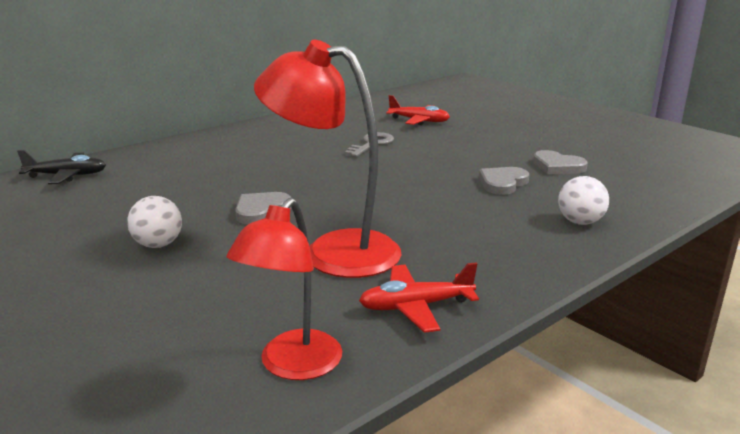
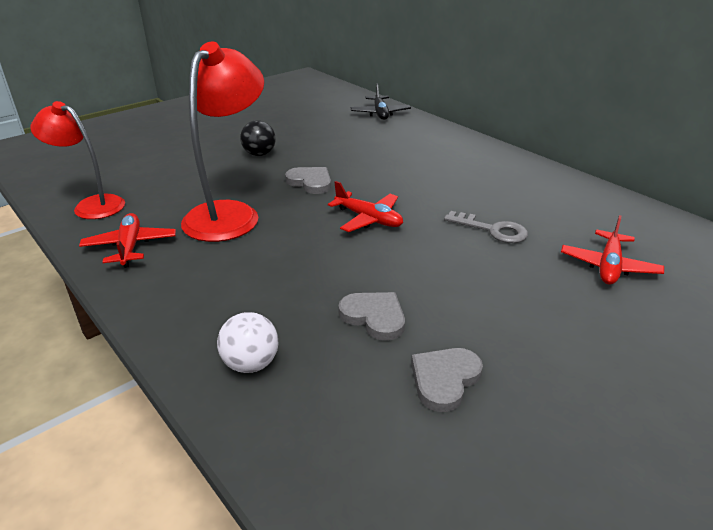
camera: 90 degrees right, 10 degrees up
white ball [127,196,182,248] -> black ball [240,120,276,156]
none -> red plane [328,181,403,232]

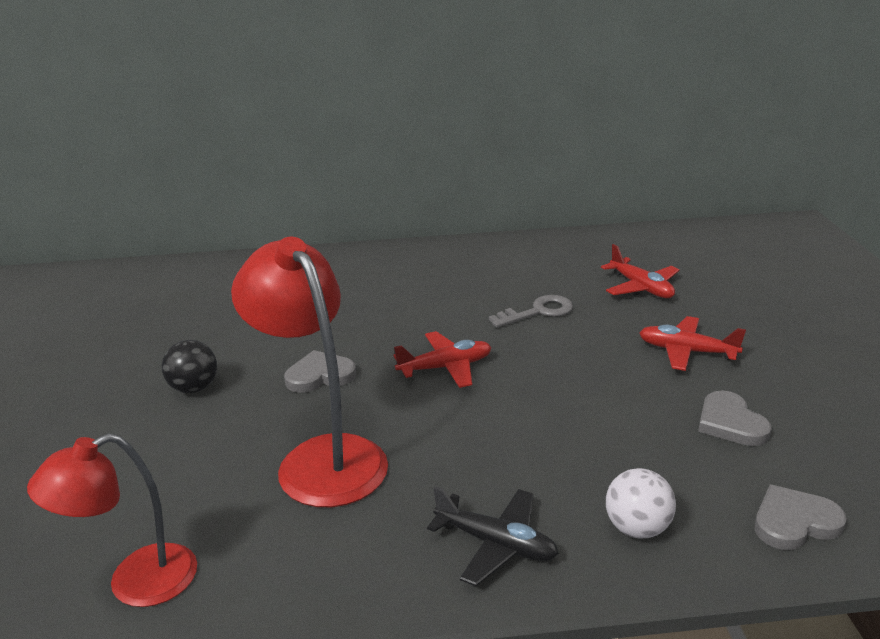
camera: 55 degrees left, 5 degrees down
red plane [79,213,176,268] -> red plane moved to [639,316,746,371]
grey heart [338,292,405,341] -> grey heart moved to [755,485,847,550]
black plane [351,84,411,120] -> black plane moved to [427,486,559,586]

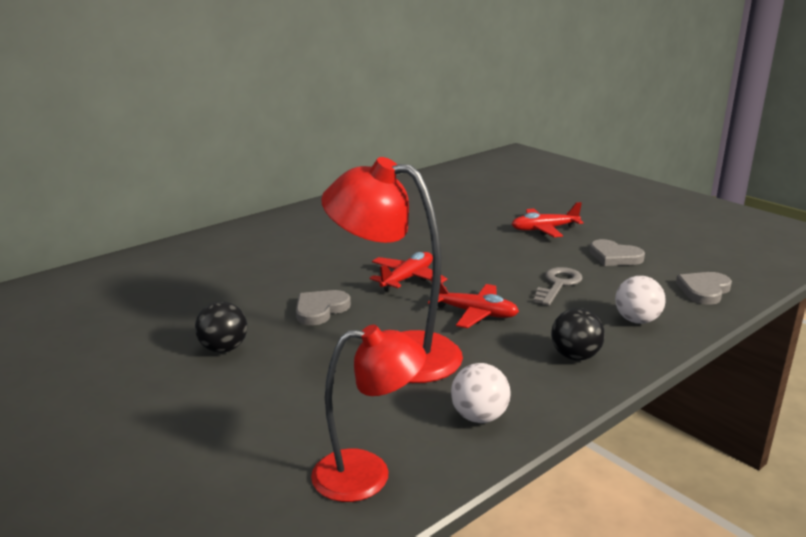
camera: 35 degrees left, 5 degrees down
red lamp [27,433,197,607] -> red lamp turned 120 degrees counterclockwise [311,325,426,502]
black plane [427,486,559,586] -> black ball [551,308,605,361]
grey key [489,295,573,328] -> grey key moved to [533,267,583,306]
red plane [601,244,680,298] -> red plane moved to [428,277,519,328]
none -> white ball [451,363,511,423]

